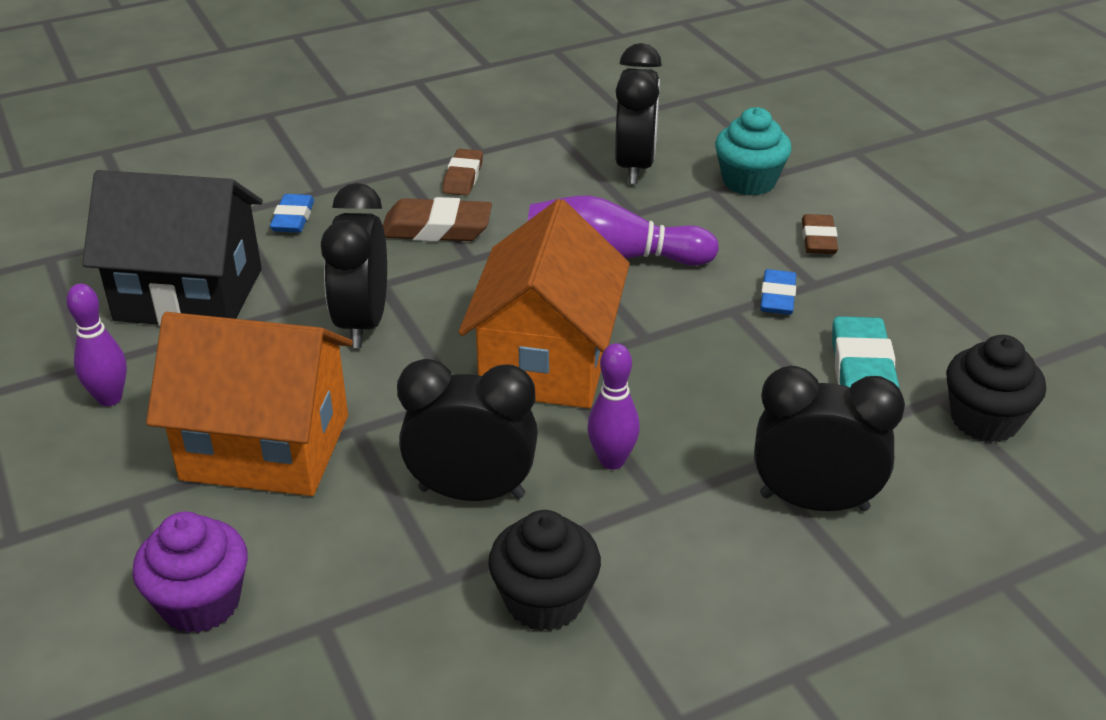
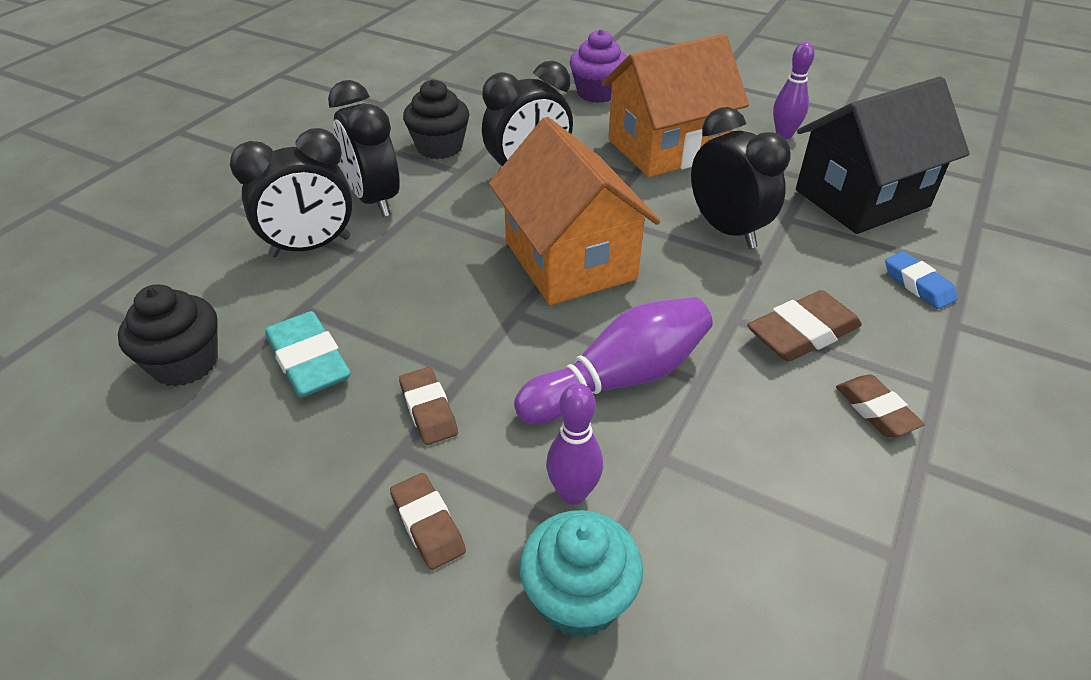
camera: 145 degrees right, 5 degrees up
purple bowling pin [587,343,640,470] -> purple bowling pin moved to [546,383,603,505]
black clock [615,43,662,184] -> black clock moved to [328,80,400,217]
blue eraser [760,269,796,315] -> brown eraser [399,367,458,445]

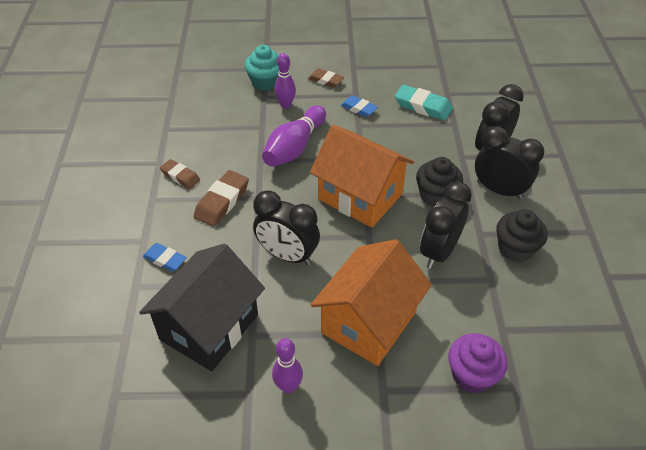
camera: 150 degrees right, 5 degrees up
black cupcake [118,284,218,387] -> black cupcake moved to [416,157,463,207]
brown eraser [399,367,458,445] -> blue eraser [341,95,378,117]

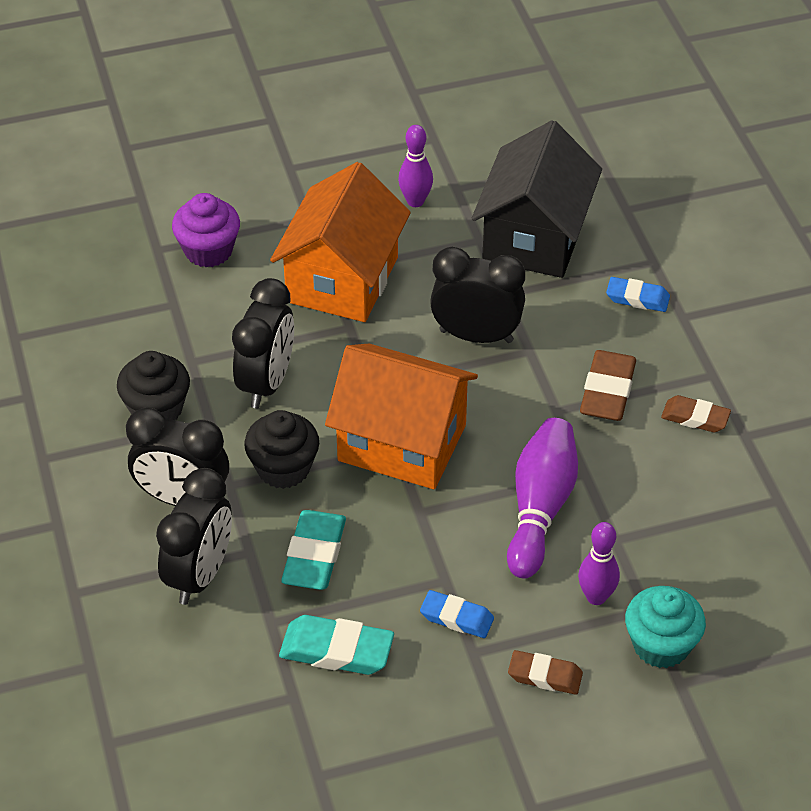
camera: 165 degrees right, 0 degrees up
none -> turquoise eraser [281,510,346,590]

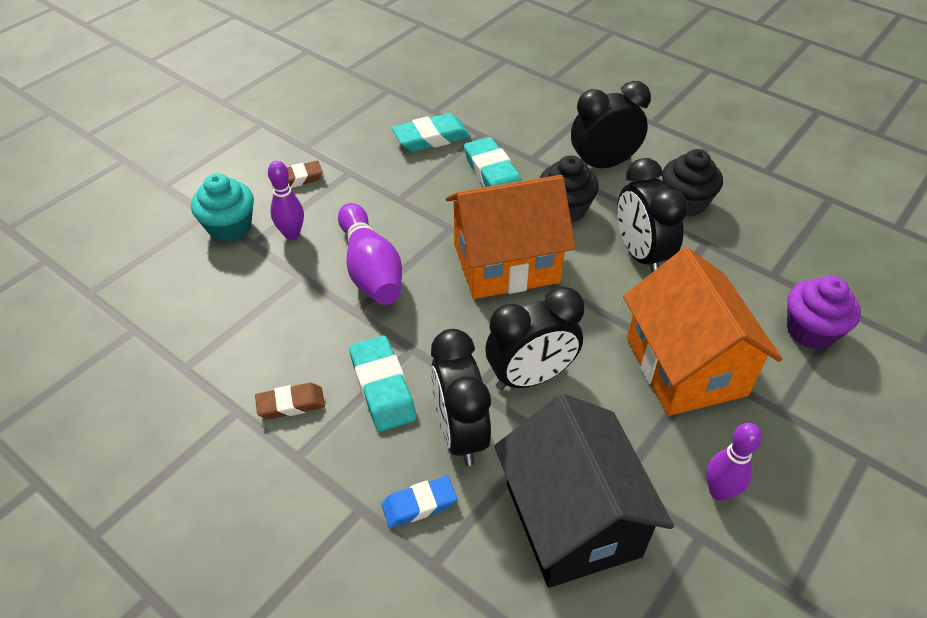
camera: 145 degrees right, 0 degrees up
black clock [156,468,232,605] -> black clock moved to [431,329,491,466]
blue eraser [420,590,494,638] -> none
brown eraser [580,350,636,421] -> turquoise eraser [349,336,416,432]

